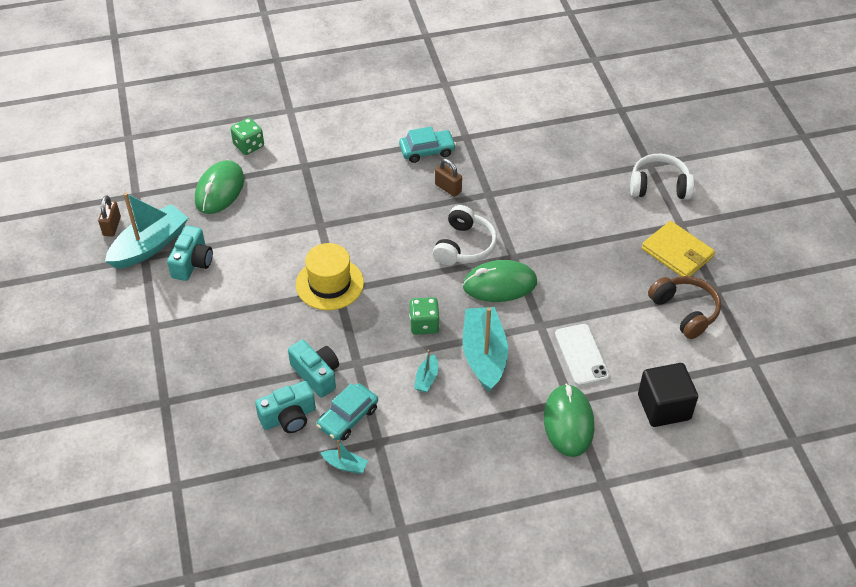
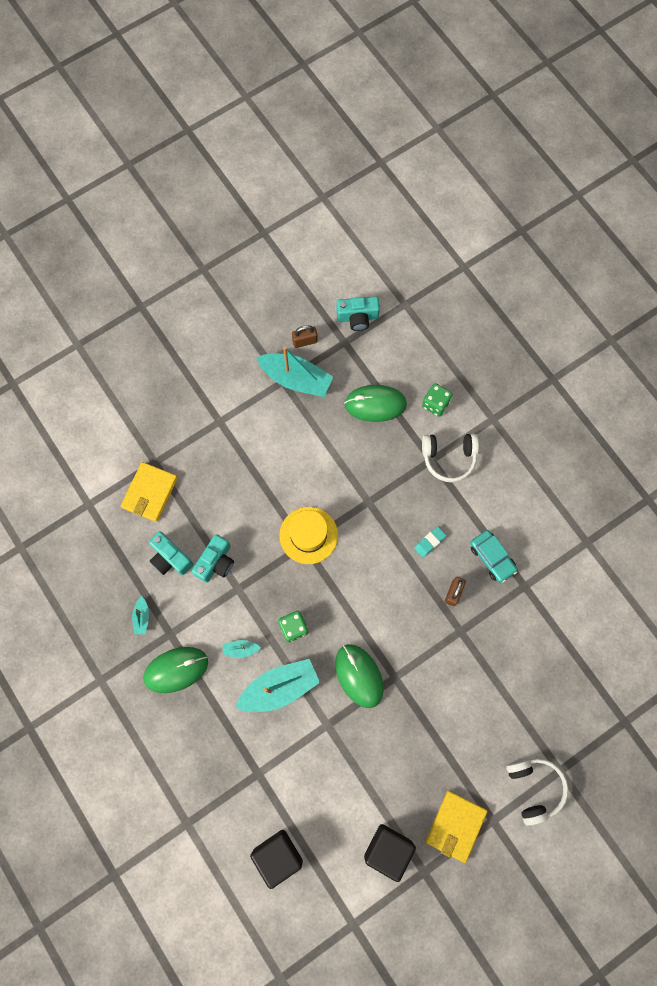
camera: 70 degrees right, 25 degrees up
turquoise camera [167,226,213,281] -> turquoise camera moved to [336,296,380,331]
turquoise car [317,383,378,441] -> none
white headphones [433,205,497,265] -> white headphones moved to [422,434,479,482]
green mouse [544,384,594,457] -> green mouse moved to [143,647,208,693]
white phone [555,324,610,386] -> none
brown headphones [648,276,721,339] -> black cube [364,824,416,882]
none -> yellow wallet [121,462,178,522]
none -> turquoise eraser [414,527,446,557]

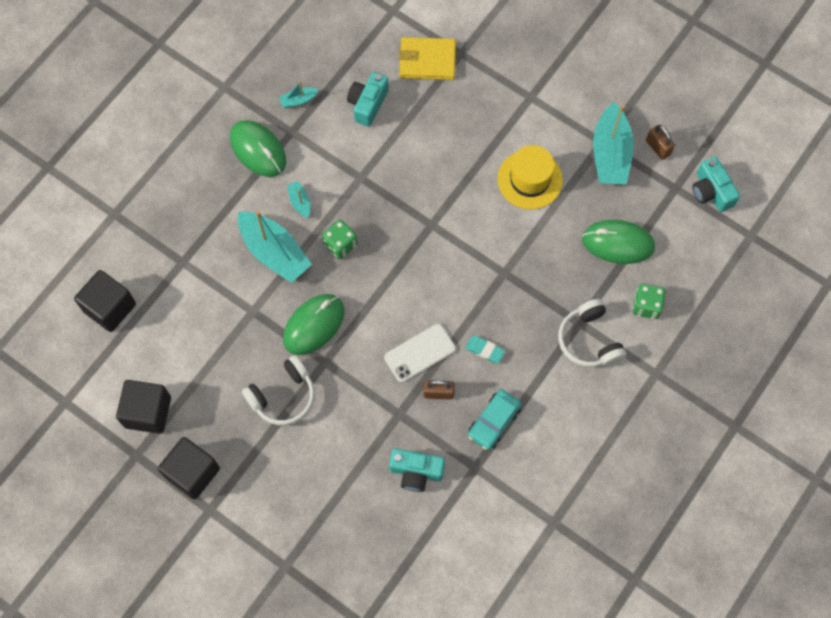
camera: 70 degrees right, 5 degrees down
turquoise camera [192,534,234,582] -> turquoise camera moved to [389,448,445,492]
yellow hat [279,507,338,564] -> yellow hat moved to [497,145,563,209]
green mouse [344,385,407,422] -> green mouse turned 60 degrees counterclockwise [582,220,655,264]
yellow wallet [426,791,488,863] -> black cube [158,437,220,500]
white headphones [506,758,568,826] -> white headphones moved to [242,355,315,426]
none -> white phone [384,324,456,383]

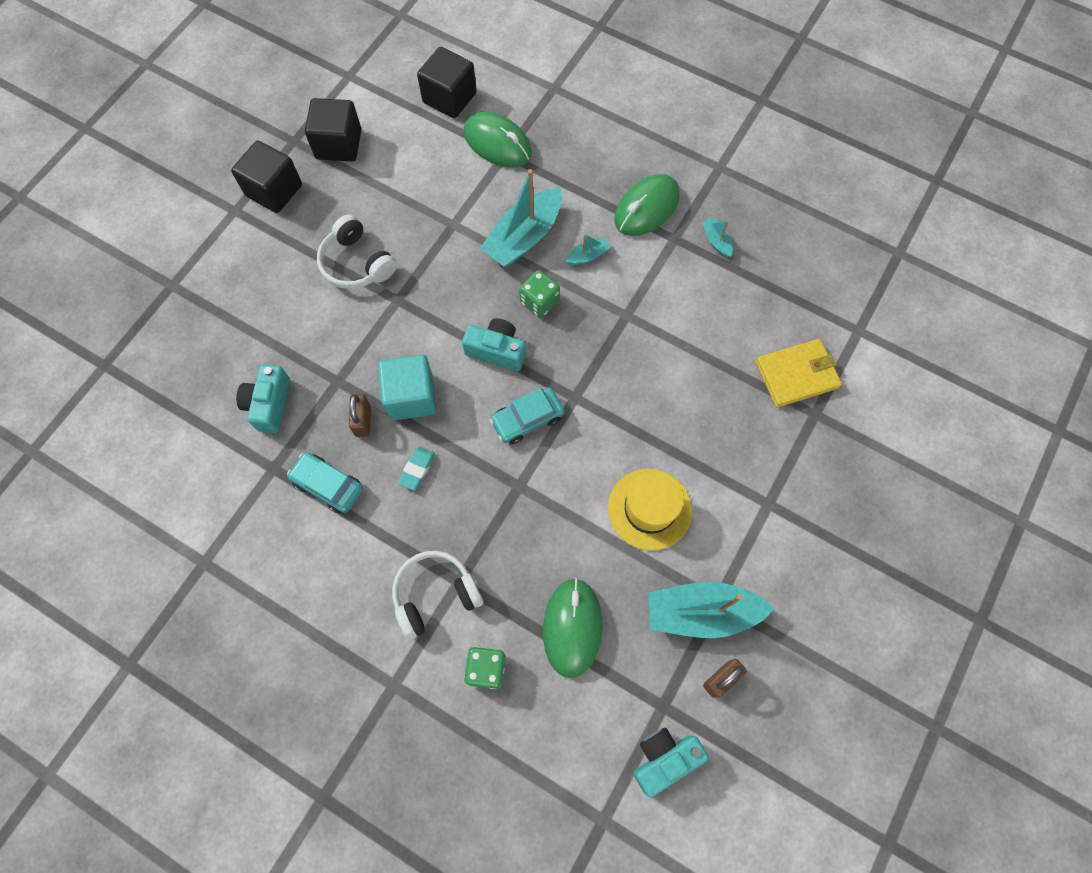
camera: 85 degrees right, 0 degrees up
green mouse [283,294,345,355] -> green mouse moved to [463,112,532,167]
turquoise camera [347,72,389,127] -> turquoise camera moved to [462,318,526,371]
white phone [384,324,456,383] -> turquoise cube [378,355,437,421]
yellow wallet [399,37,456,80] -> yellow wallet turned 75 degrees clockwise [756,339,842,408]
none -> turquoise car [490,387,565,444]

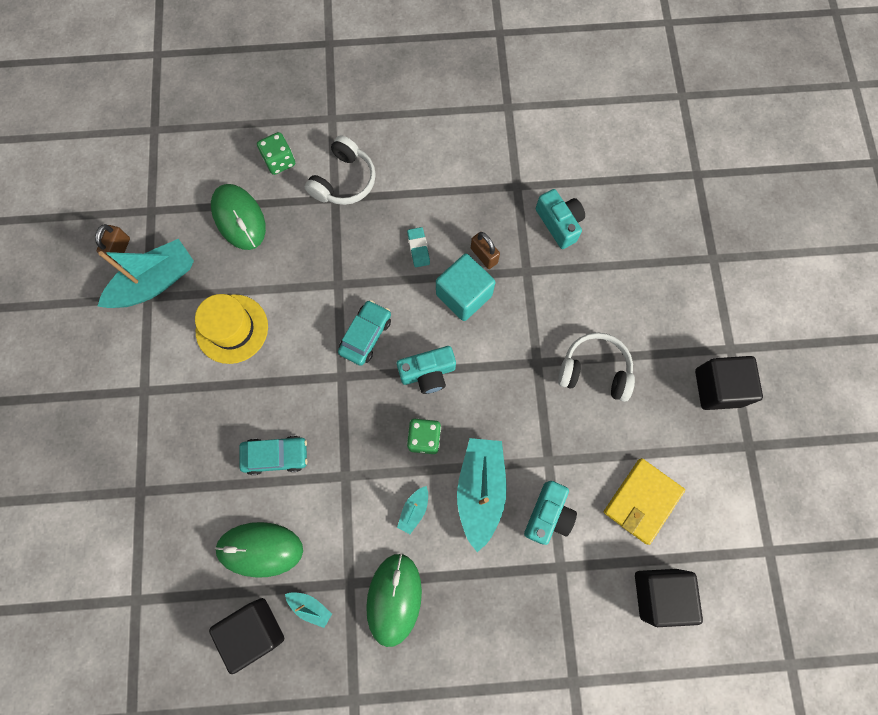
camera: 145 degrees right, 5 degrees up
turquoise car [287,452,363,513] -> turquoise car moved to [239,436,308,475]
black cube [305,98,361,161] -> black cube moved to [209,598,284,674]
green mouse [463,112,532,167] -> green mouse moved to [215,522,303,578]
turquoise camera [633,728,709,797] -> turquoise camera moved to [524,481,577,545]
yellow wallet [756,339,842,408] -> yellow wallet moved to [604,458,685,545]

